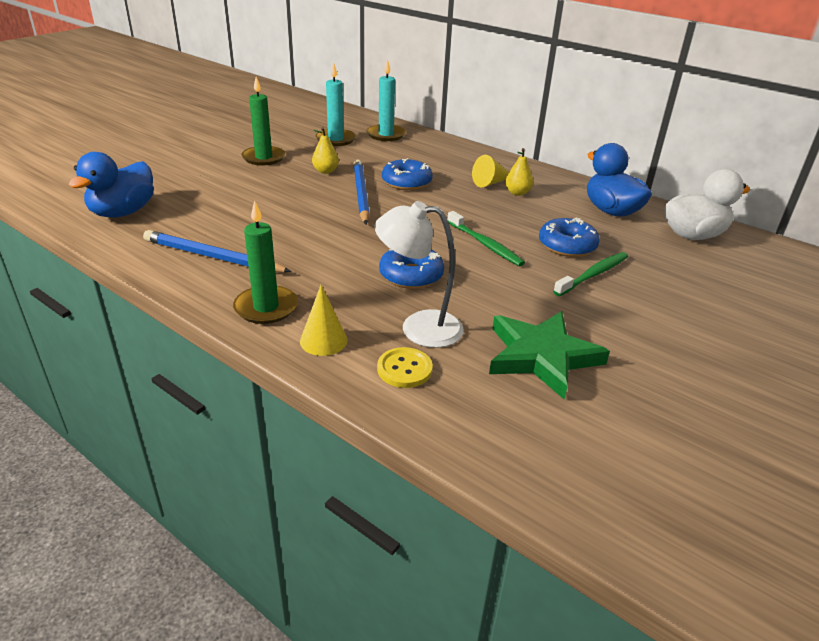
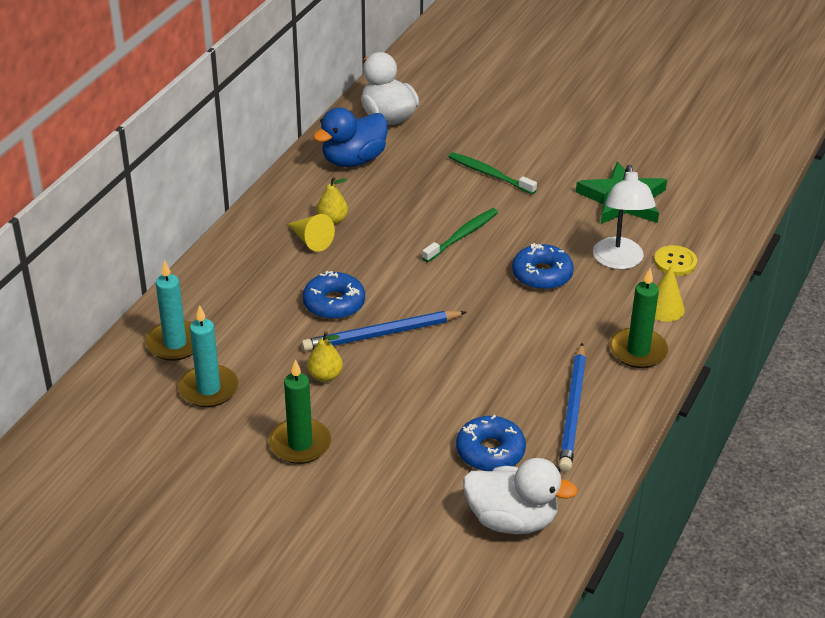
camera: 100 degrees left, 5 degrees up
blue duck [69,152,154,218] -> white duck [463,458,578,534]
blue donut [539,217,600,257] -> blue donut moved to [456,415,526,471]

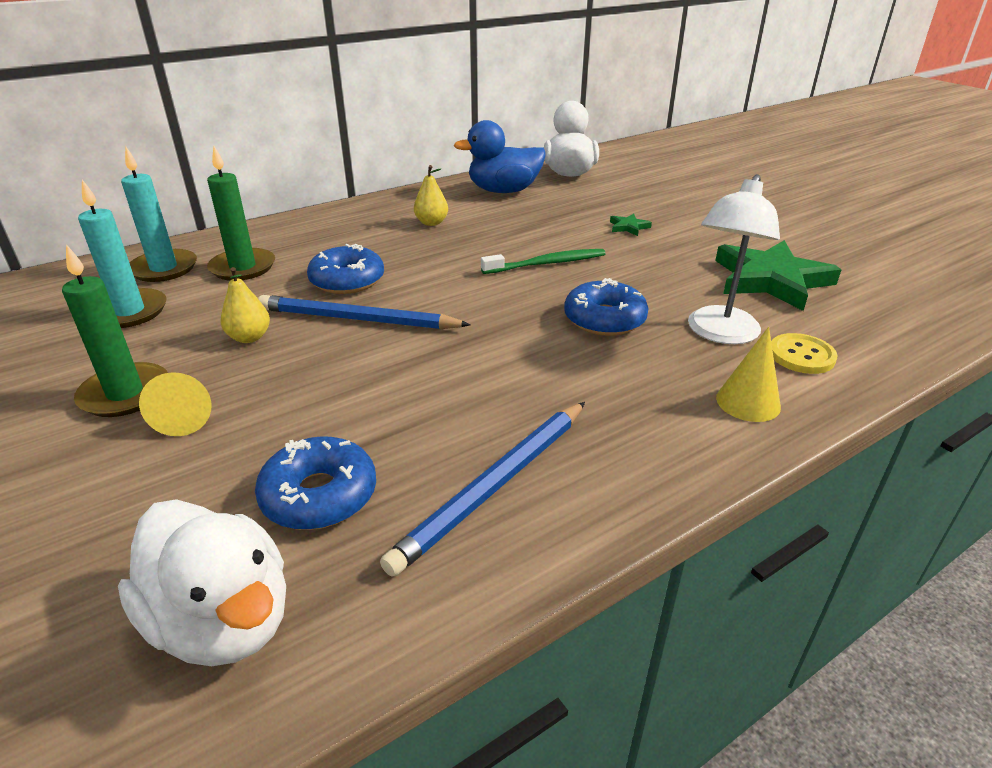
camera: 30 degrees right, 5 degrees down
yellow cone [287,214,335,252] -> yellow cone moved to [139,372,212,436]
green toothbrush [449,152,537,194] -> green star [610,214,652,236]
green candle [610,268,668,368] -> green candle moved to [207,146,275,281]

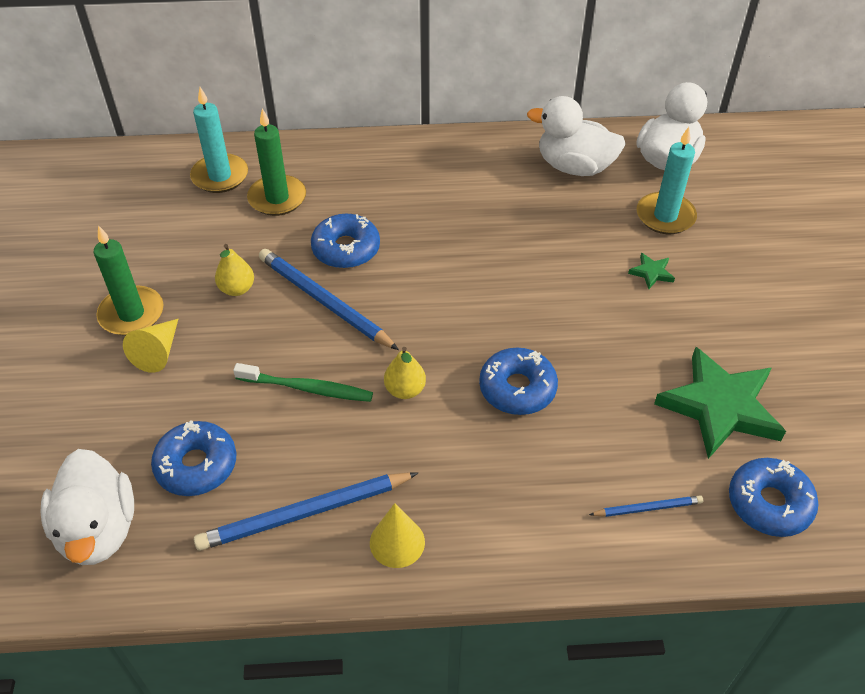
camera: 30 degrees right, 15 degrees up
turquoise candle [78,179,167,328] -> turquoise candle moved to [636,127,697,234]
yellow pear [414,165,448,226] -> yellow pear moved to [384,347,426,399]
blue duck [454,120,546,193] -> white duck [527,96,626,176]
green toothbrush [481,249,605,274] -> green toothbrush moved to [233,363,373,402]
white lamp [688,174,780,344] -> none
yellow cone [716,327,781,422] -> yellow cone moved to [370,503,425,568]
yellow button [771,333,837,374] -> blue pencil [589,495,703,517]
none -> blue donut [729,458,819,537]

